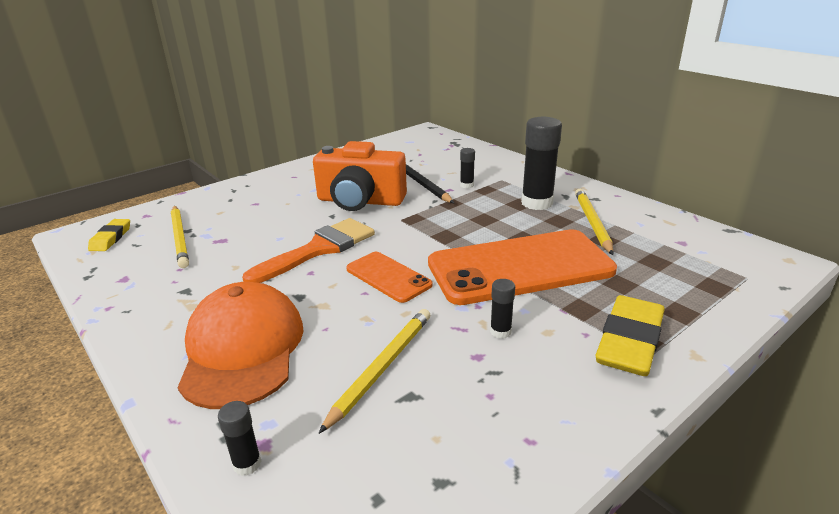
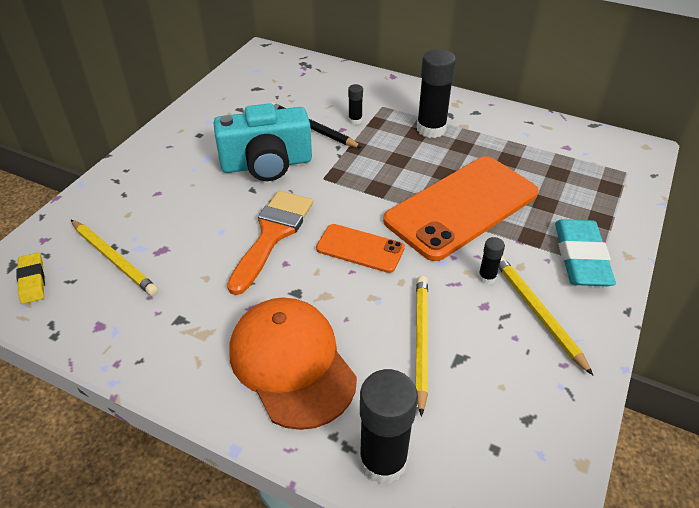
camera: 25 degrees left, 15 degrees up
black glue stick [218,401,262,476] -> black glue stick [359,369,418,484], size x2.10
orange camera [313,141,407,211] -> turquoise camera [214,103,312,181]
yellow pencil [575,189,613,255] -> yellow pencil moved to [499,256,593,375]
yellow eraser [596,295,665,376] -> turquoise eraser [555,219,616,286]

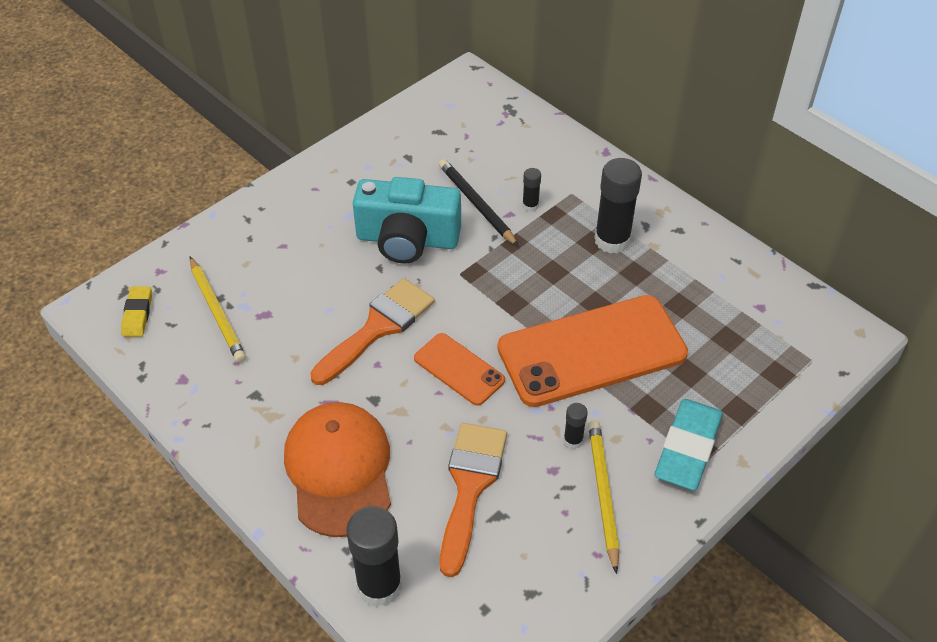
camera: 20 degrees right, 5 degrees up
yellow pencil [416,276,428,417] -> orange brush [440,423,507,577]

